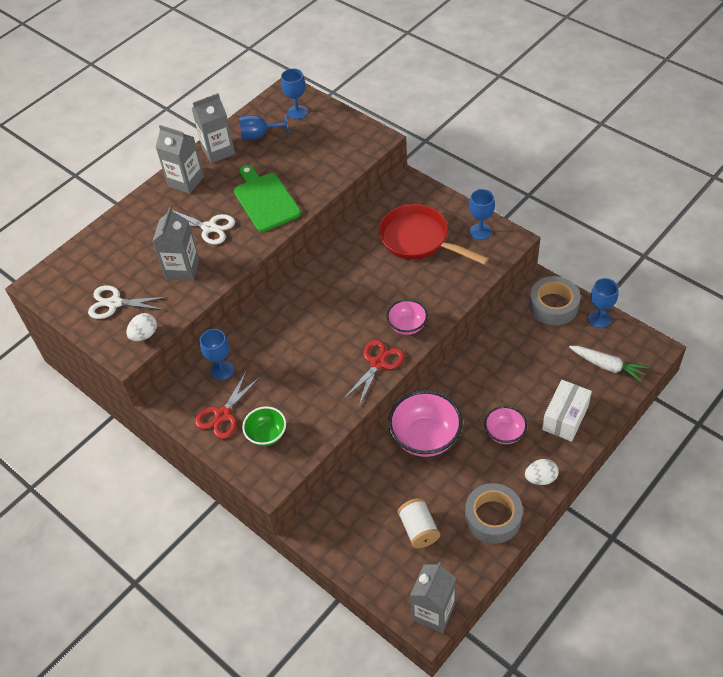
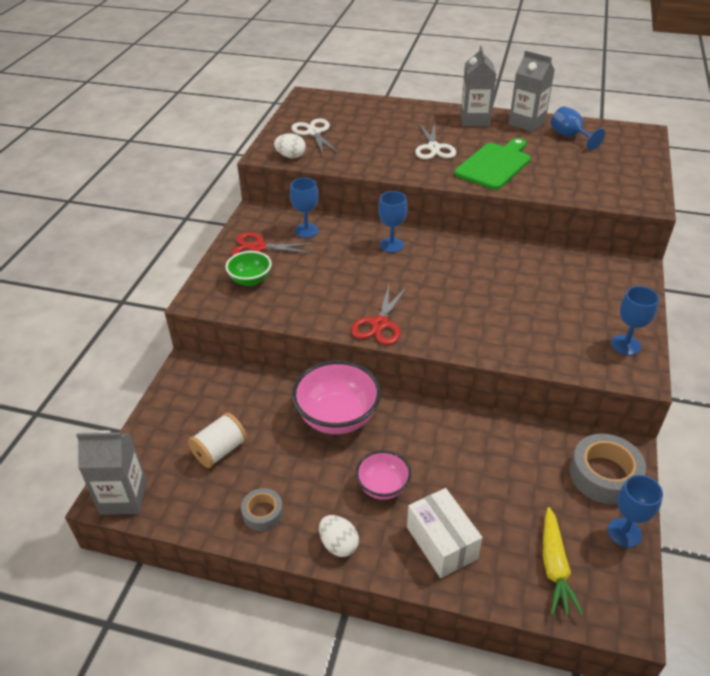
camera: 60 degrees right, 10 degrees down
grey carton [152,207,199,281] -> none
blue goblet [281,68,308,119] -> blue goblet moved to [378,191,407,253]
red scissors [344,340,405,406] -> red scissors turned 105 degrees clockwise [351,285,407,345]
red pan [379,204,489,265] -> none
pink bowl [386,299,428,335] -> none
grey tape [465,483,523,544] -> grey tape [241,488,283,531], size x0.57
white box [542,380,592,442] -> white box turned 60 degrees clockwise [407,488,482,578]
white carrot [569,346,649,382] -> yellow carrot [543,507,584,616]

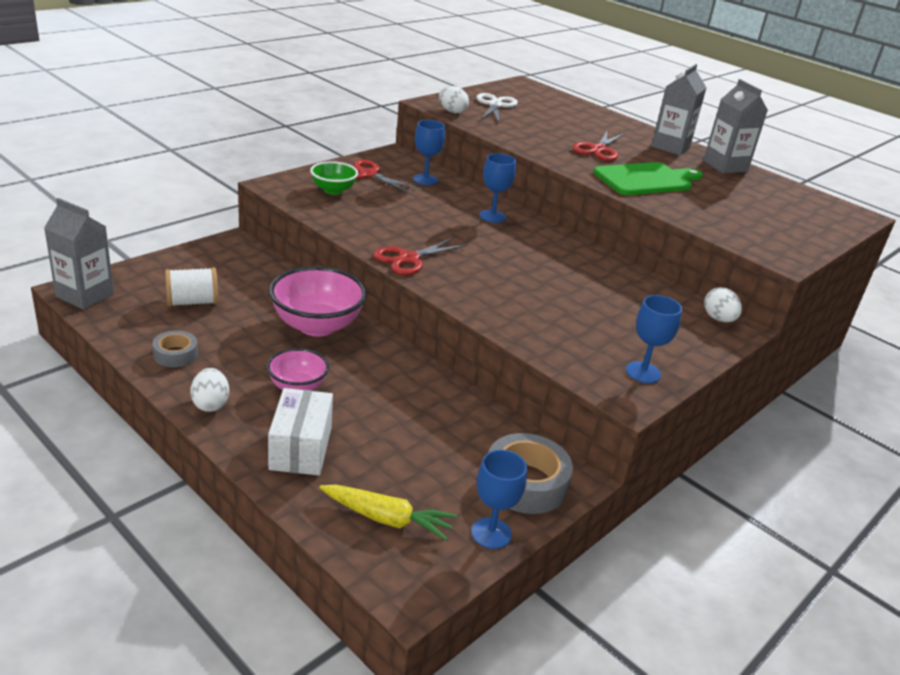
camera: 25 degrees right, 10 degrees down
white scissors [415,122,456,159] -> red scissors [572,131,625,161]
yellow carrot [543,507,584,616] -> yellow carrot turned 105 degrees counterclockwise [319,484,457,541]
blue goblet [551,106,605,150] -> none
none -> white egg [704,287,742,322]

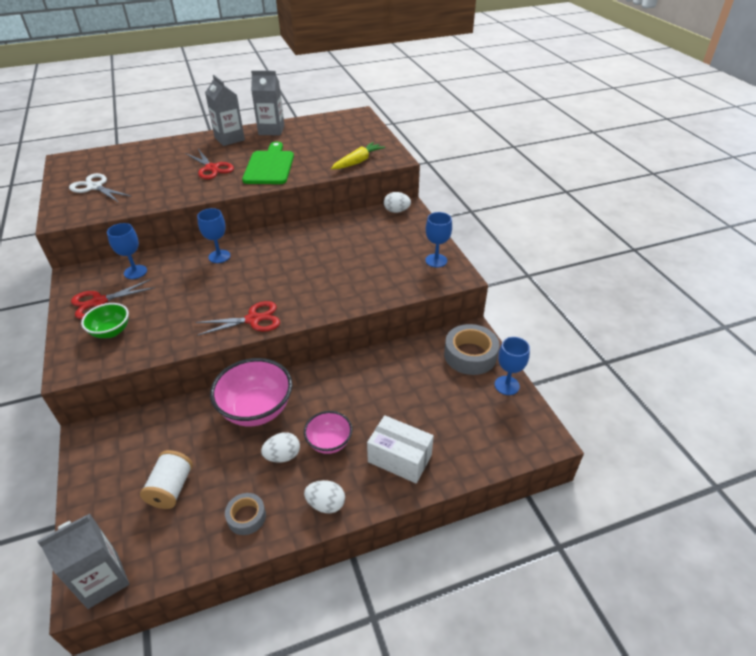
camera: 60 degrees left, 10 degrees up
yellow carrot [319,484,457,541] -> yellow carrot moved to [331,142,385,169]
red scissors [373,237,468,275] -> red scissors turned 90 degrees counterclockwise [195,301,280,336]
white egg [439,86,469,114] -> white egg moved to [261,432,300,463]

